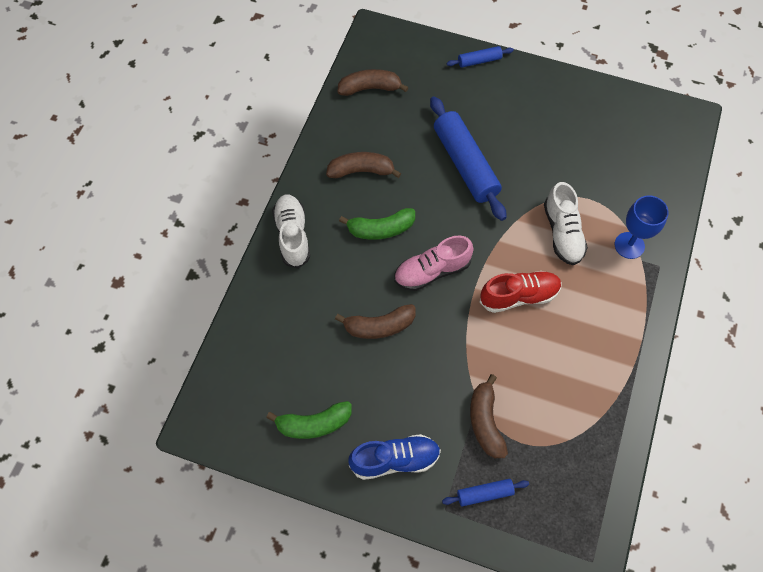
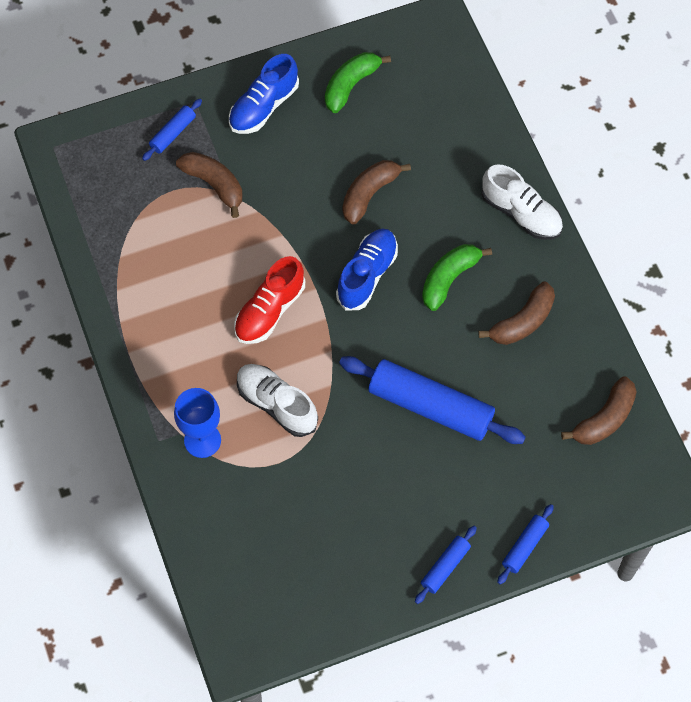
camera: 140 degrees right, 0 degrees up
pink shoe [394,235,473,291] -> blue shoe [336,228,398,311]
none -> blue rolling pin [415,526,477,604]

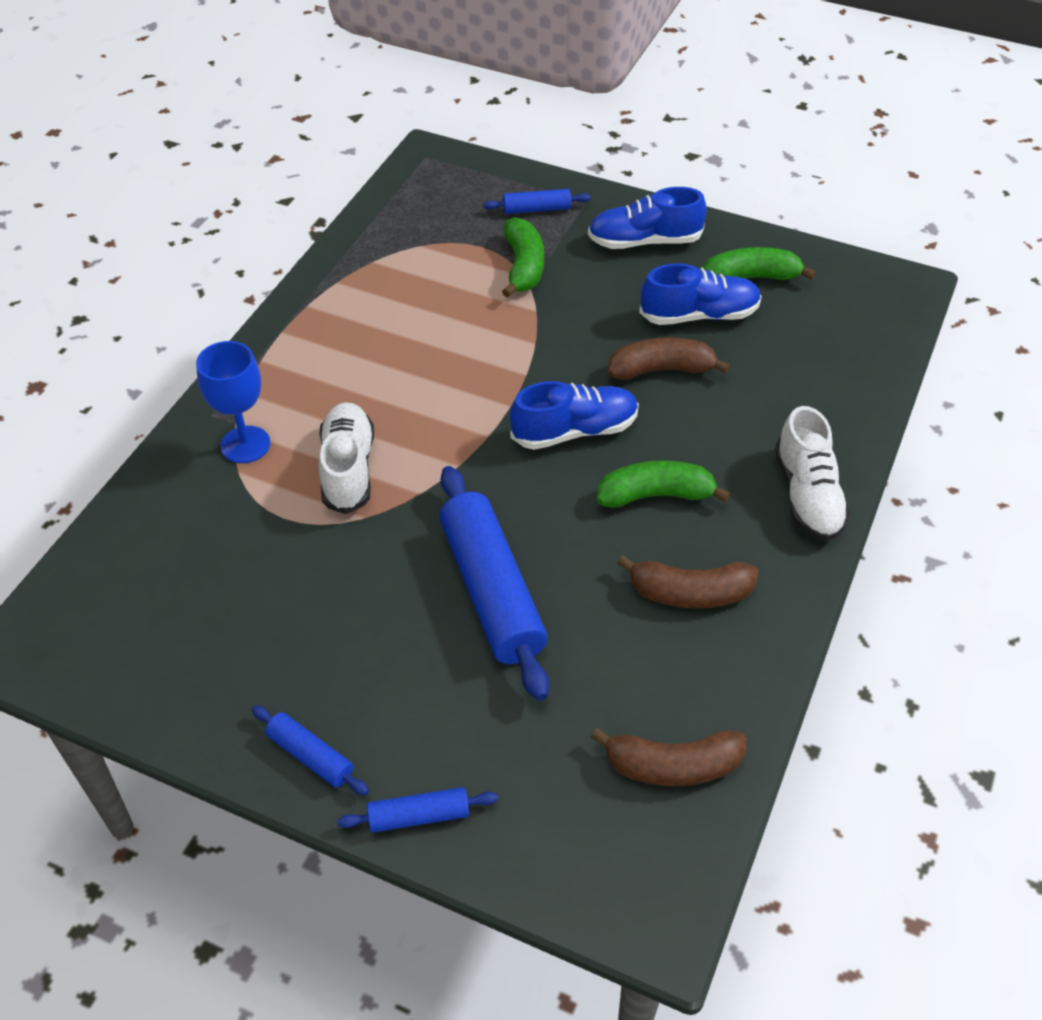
camera: 45 degrees right, 15 degrees down
brown banana [176,152,243,218] -> green banana [502,217,544,297]
red shoe [234,256,305,344] -> none
blue rolling pin [415,526,477,604] -> blue rolling pin turned 45 degrees clockwise [252,706,369,795]
none -> blue shoe [639,263,762,325]

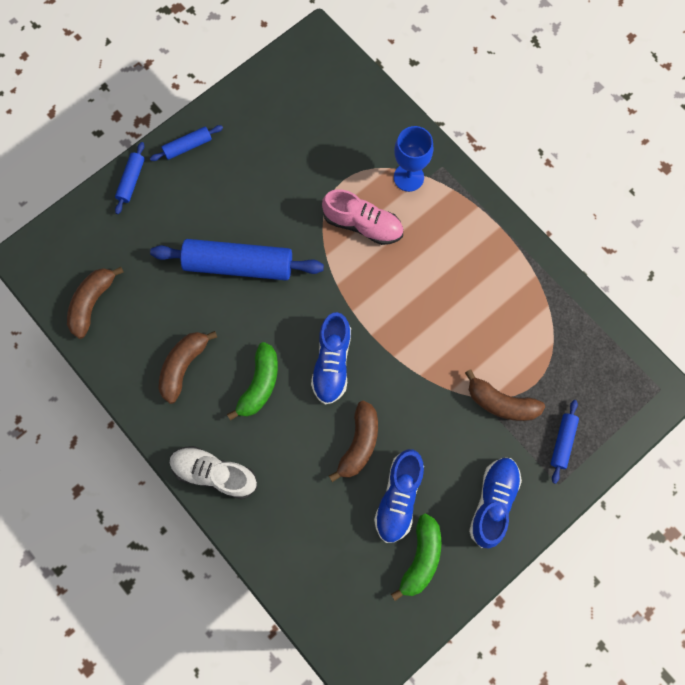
camera: 115 degrees right, 25 degrees up
white shoe [319,402,374,514] -> pink shoe [322,189,403,245]
green banana [502,217,544,297] -> brown banana [465,370,545,421]

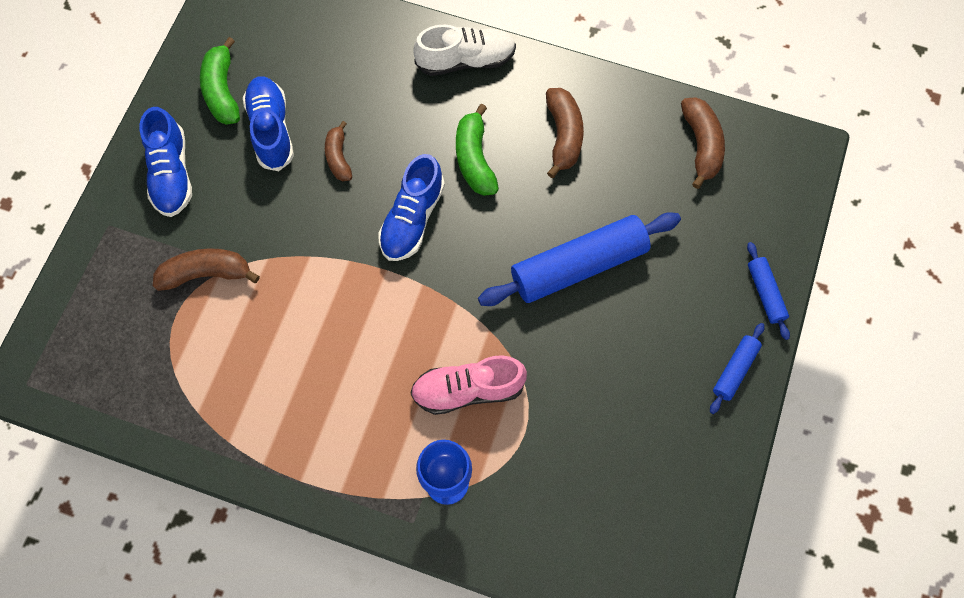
camera: 150 degrees right, 5 degrees down
blue shoe [311,312,351,404] -> blue shoe turned 135 degrees counterclockwise [378,154,445,261]
brown banana [329,400,378,482] -> brown banana [325,121,352,181], size x0.66
blue rolling pin [551,400,579,484] -> none

